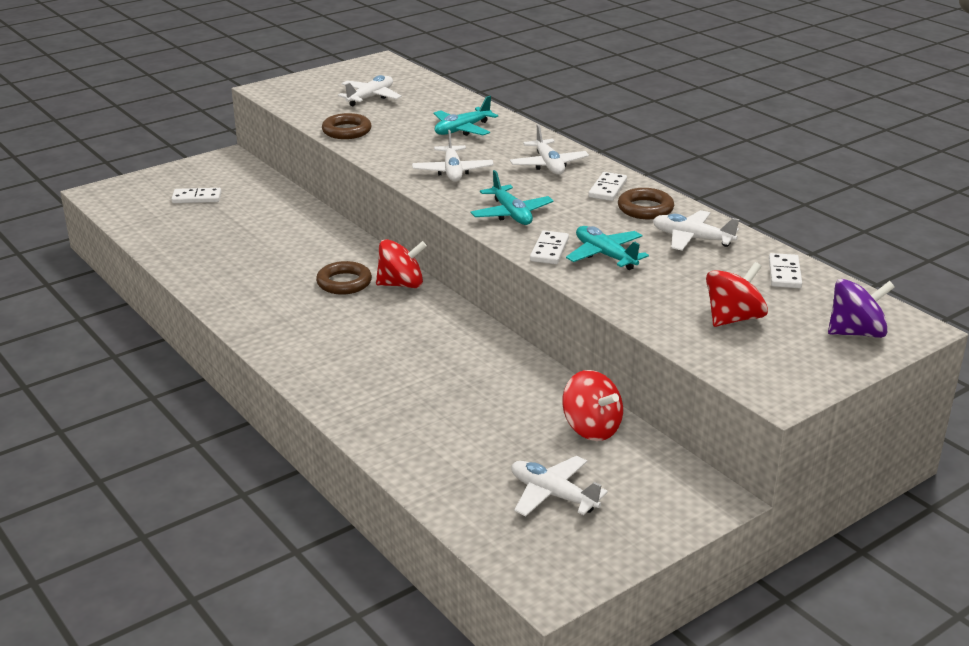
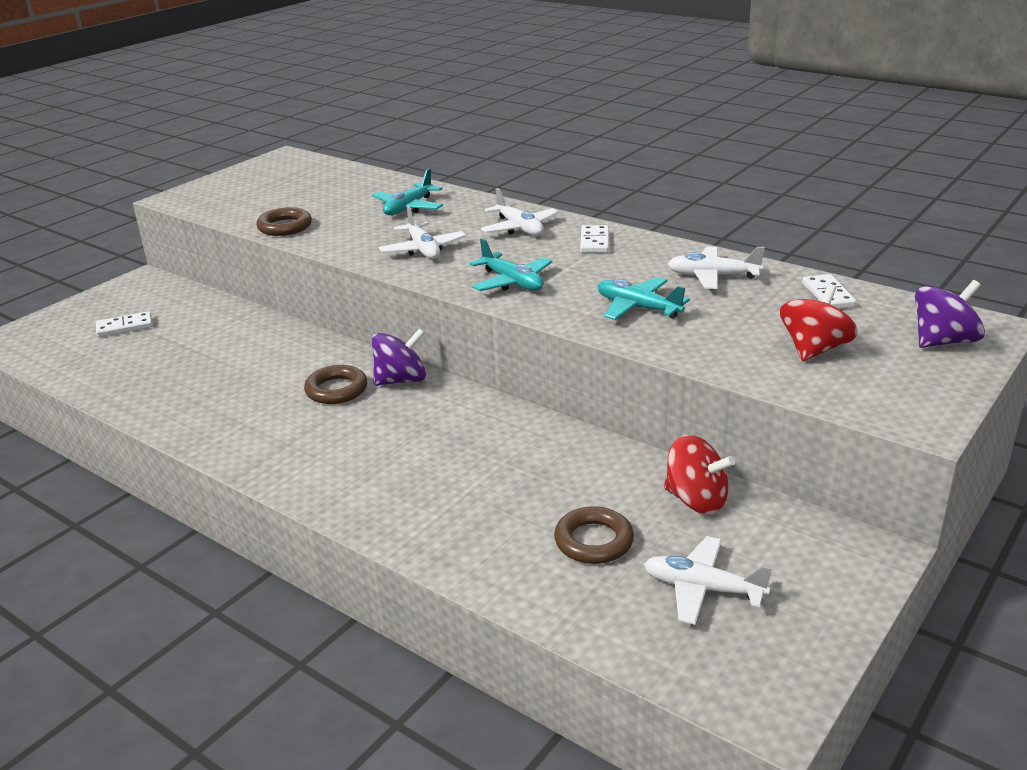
camera: 15 degrees left, 0 degrees up
white plane [338,75,402,106] -> none
red spinning top [376,239,427,288] -> purple spinning top [372,328,426,386]
white domino [530,230,569,264] -> none
brown ring [618,188,674,219] -> brown ring moved to [554,506,634,564]

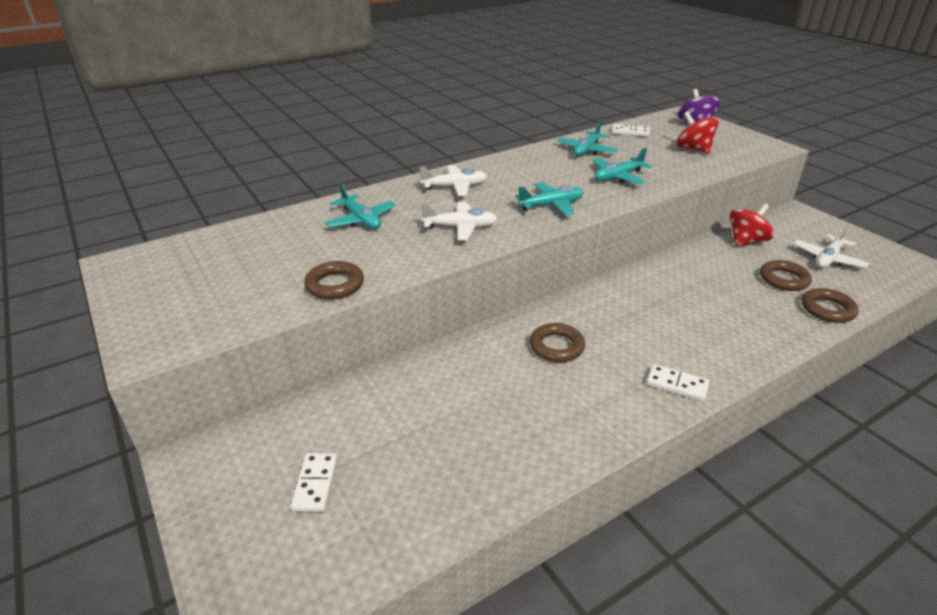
camera: 70 degrees left, 5 degrees up
purple spinning top [372,328,426,386] -> none
white domino [580,225,609,253] -> white domino moved to [646,364,709,401]
white plane [668,247,765,289] -> turquoise plane [557,120,618,156]
none -> brown ring [802,288,859,323]

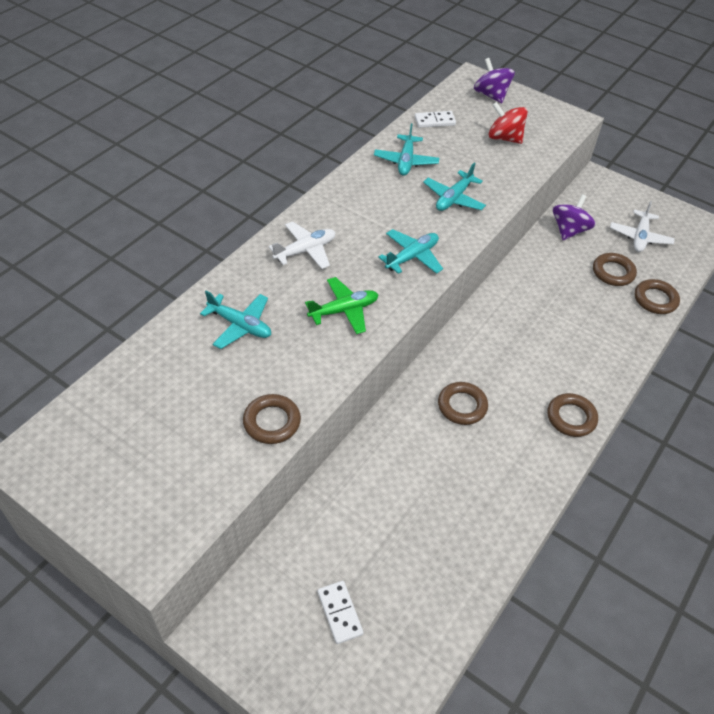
camera: 25 degrees left, 15 degrees up
white plane [421,202,498,240] -> green plane [305,277,378,334]
white domino [646,364,709,401] -> brown ring [547,393,598,437]
red spinning top [730,204,774,246] -> purple spinning top [553,194,596,240]

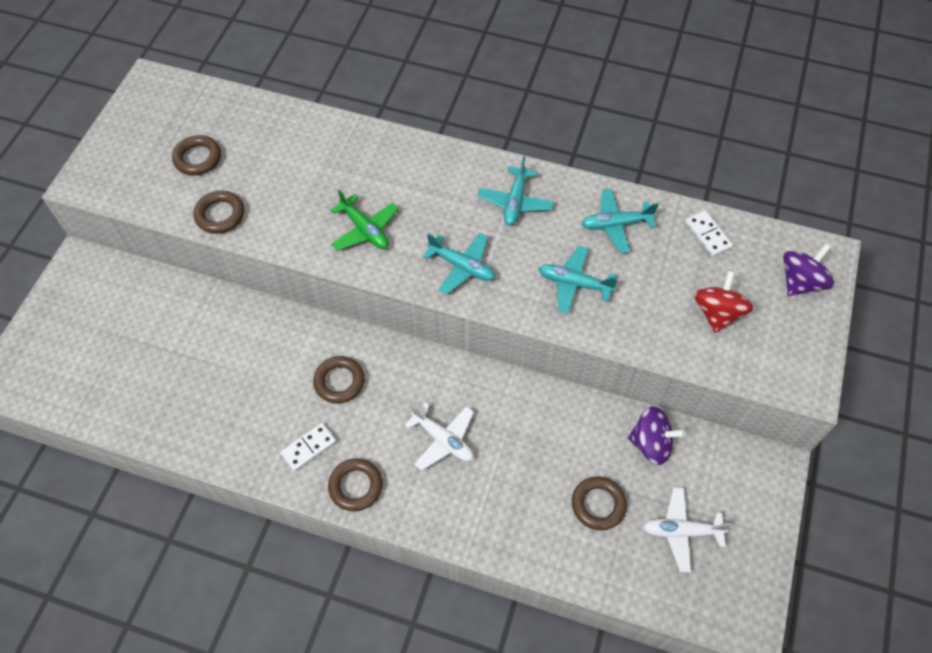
camera: 75 degrees right, 10 degrees up
turquoise plane [200,290,271,349] -> turquoise plane moved to [477,156,554,226]
white plane [269,221,335,269] -> white plane moved to [404,402,474,471]
white domino [318,581,364,644] -> white domino moved to [280,423,336,471]
brown ring [635,279,680,314] -> brown ring moved to [172,135,221,175]

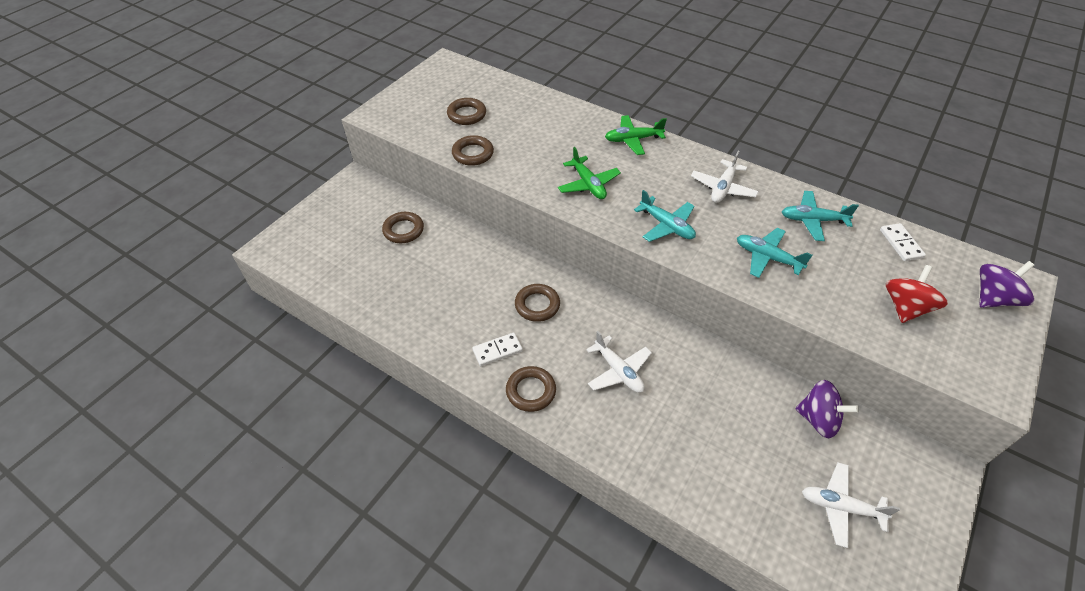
camera: 15 degrees right, 10 degrees down
turquoise plane [477,156,554,226] -> white plane [691,151,759,203]
brown ring [572,476,627,530] -> brown ring moved to [382,212,424,243]
none -> green plane [605,115,667,155]

